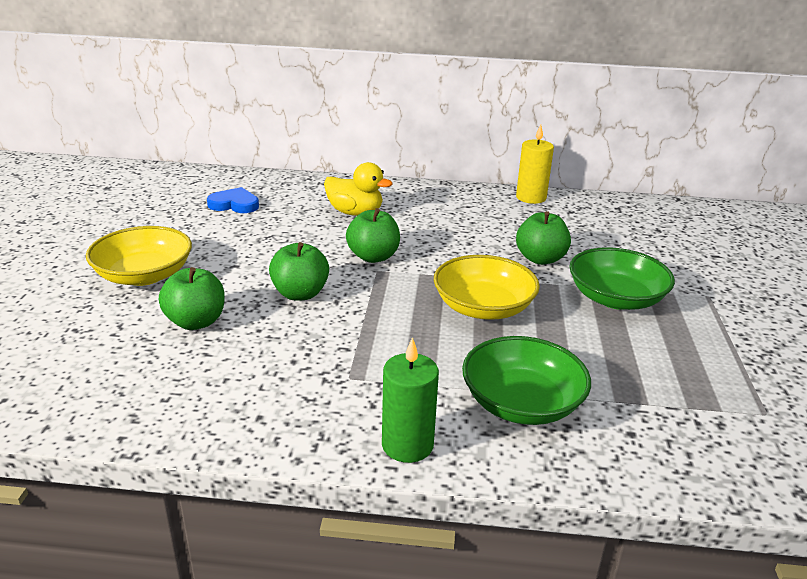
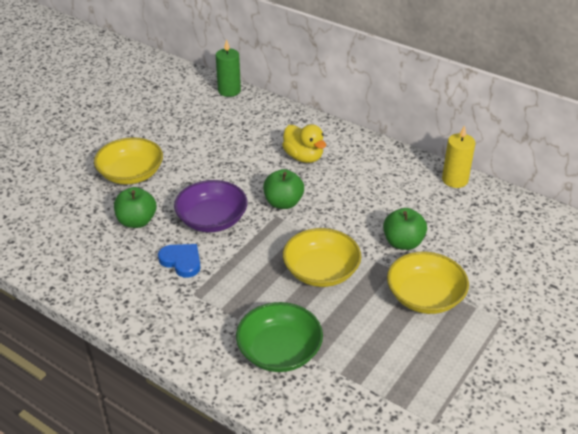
camera: 30 degrees right, 10 degrees up
blue heart [207,187,259,213] -> blue heart moved to [158,244,201,278]
green apple [269,242,329,301] -> purple bowl [174,180,248,232]
green candle [382,337,439,463] -> green candle moved to [216,39,241,97]
green bowl [570,247,675,310] -> yellow bowl [387,252,469,314]

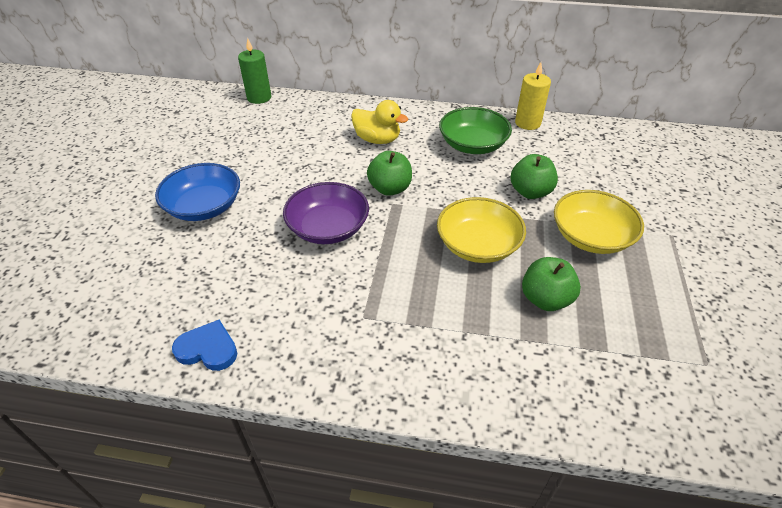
camera: 25 degrees left, 5 degrees up
yellow bowl [94,137,163,184] -> blue bowl [155,163,240,221]
green apple [114,187,156,228] -> green apple moved to [522,257,581,311]
blue heart [158,244,201,278] -> blue heart moved to [172,320,237,371]
green bowl [236,302,323,372] -> green bowl moved to [439,107,512,154]

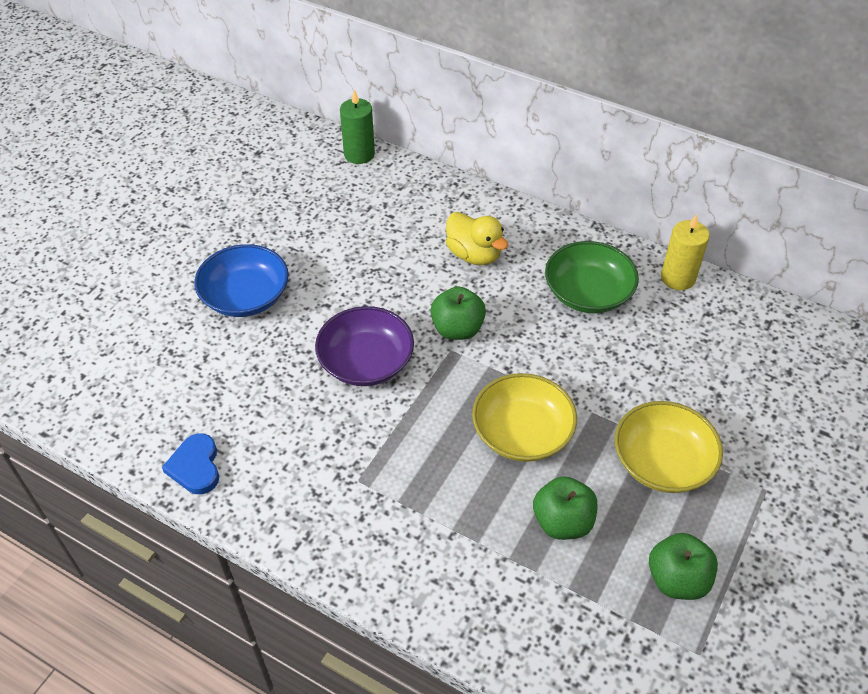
camera: 20 degrees right, 5 degrees up
blue heart [172,320,237,371] -> blue heart turned 135 degrees counterclockwise [162,433,219,494]
green apple [510,154,558,199] -> green apple moved to [649,533,718,600]

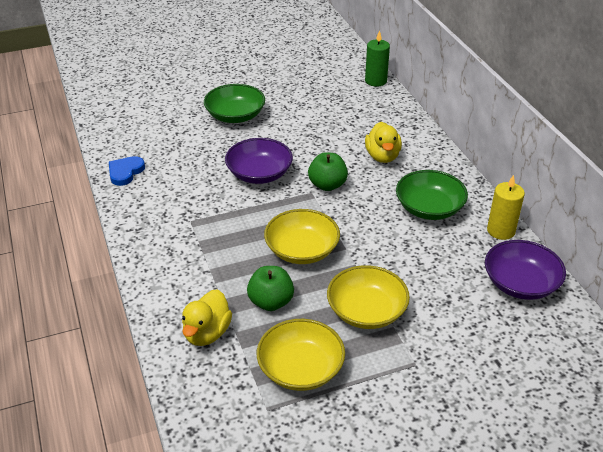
camera: 40 degrees right, 10 degrees down
blue bowl [194,244,289,317] -> green bowl [204,84,265,123]
green apple [649,533,718,600] -> yellow bowl [257,319,345,391]
none -> yellow duck [182,289,232,346]
none -> purple bowl [485,240,566,300]

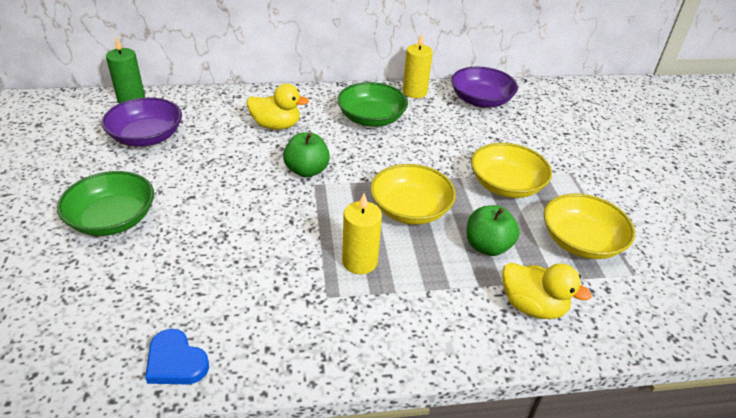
camera: 80 degrees left, 0 degrees up
purple bowl [225,138,293,184] -> purple bowl moved to [102,97,182,147]
none -> yellow candle [342,193,382,274]

